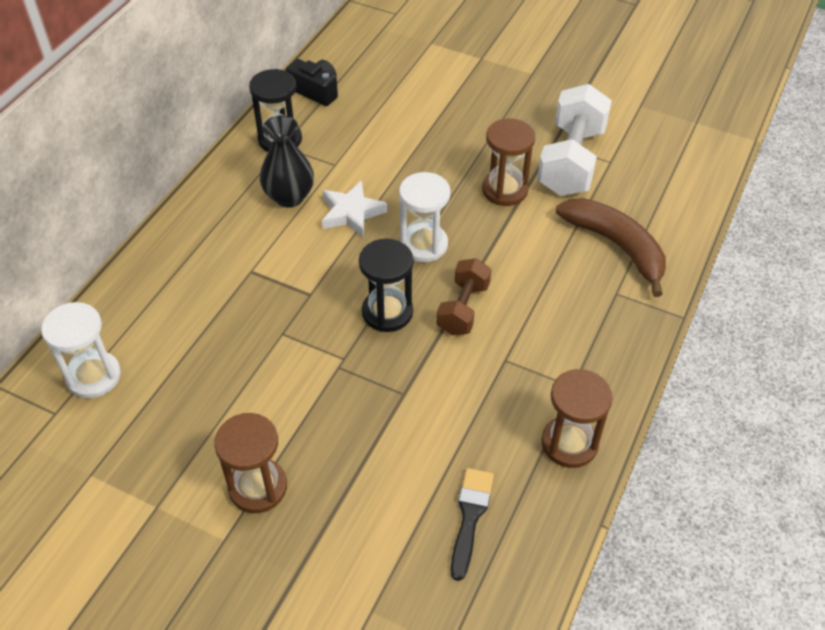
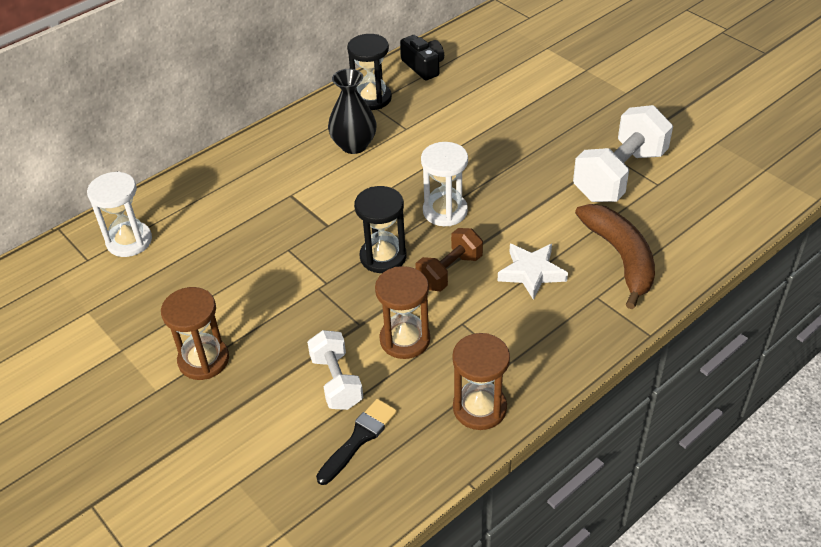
camera: 25 degrees right, 5 degrees down
white star [322,180,387,237] -> white star moved to [498,244,568,300]
brown hourglass [482,119,535,206] -> brown hourglass moved to [375,266,430,359]
none -> white dumbbell [307,330,363,410]

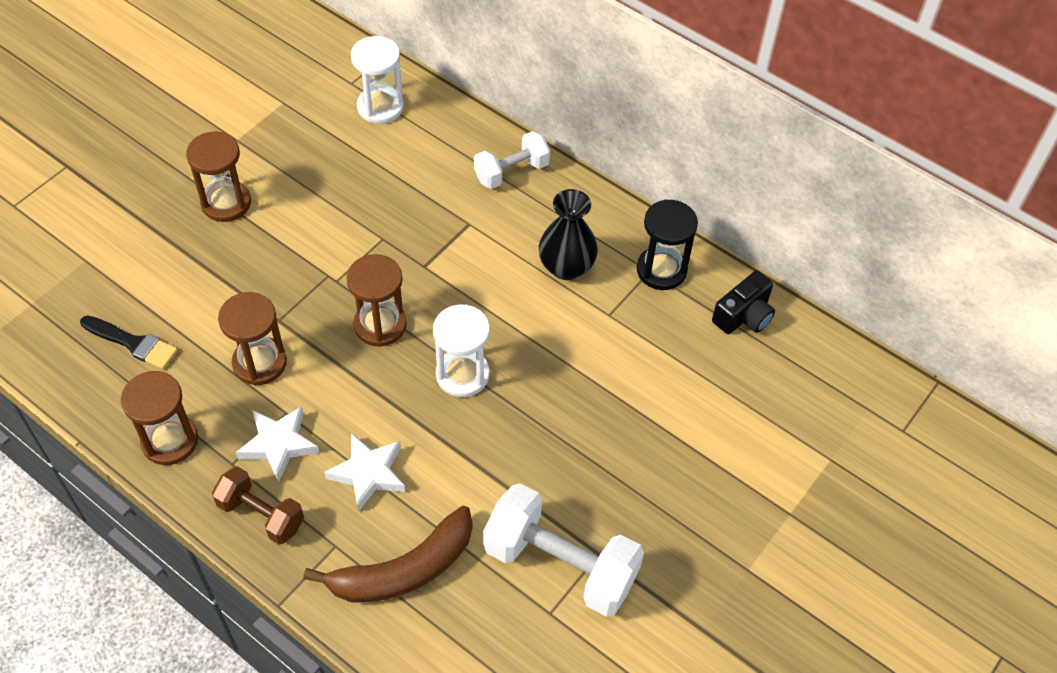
camera: 75 degrees right, 10 degrees up
white dumbbell [307,330,363,410] -> white dumbbell moved to [474,131,550,189]
black hourglass [354,186,406,273] -> brown hourglass [346,254,407,347]
brown dumbbell [415,228,483,291] -> brown dumbbell moved to [212,466,304,545]
none -> white star [236,406,319,482]

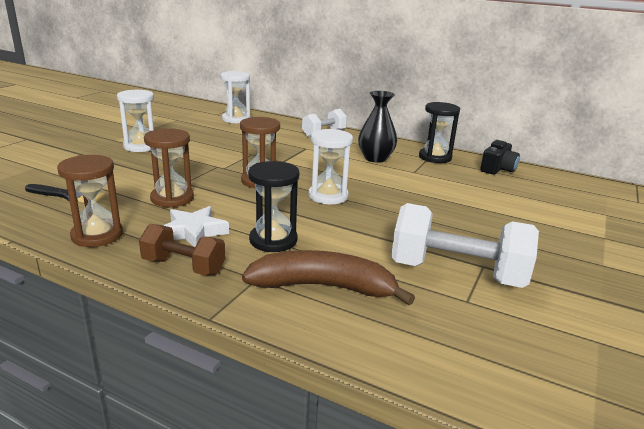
camera: 10 degrees left, 30 degrees down
brown hourglass [186,131,251,222] -> white hourglass [117,89,154,152]
brown banana [303,506,473,603] -> brown banana turned 135 degrees counterclockwise [242,250,415,305]
white star [324,433,405,512] -> black hourglass [248,161,299,252]

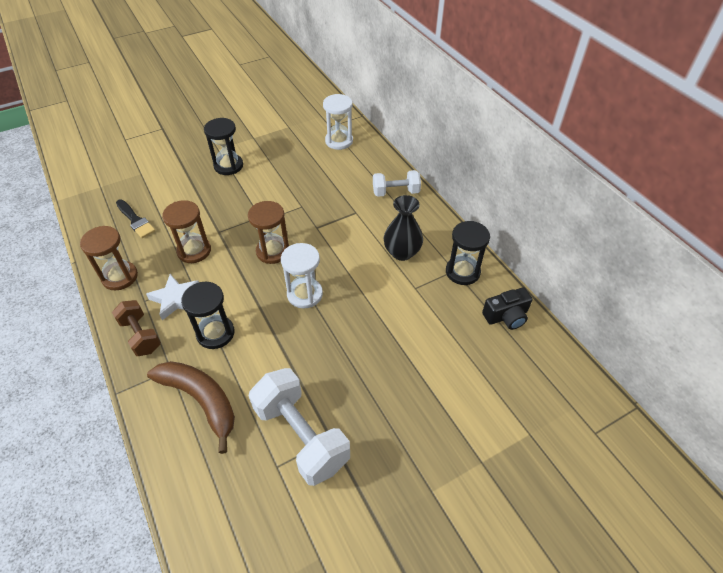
camera: 35 degrees right, 25 degrees up
white hourglass [117,89,154,152] -> black hourglass [204,118,243,175]

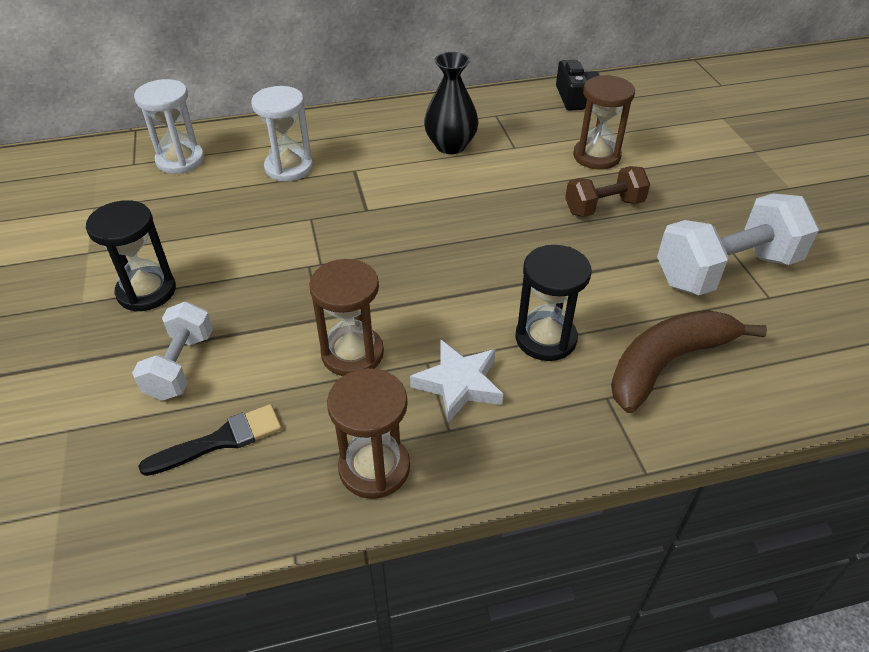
camera: 75 degrees left, 5 degrees down
brown dumbbell [112,300,161,356] -> brown dumbbell moved to [565,166,650,217]
brown hourglass [248,201,289,264] -> brown hourglass moved to [573,75,635,170]
white hourglass [281,243,323,309] -> white hourglass moved to [251,86,313,181]
white dumbbell [373,170,421,197] -> white dumbbell moved to [132,302,213,401]
black hourglass [446,221,490,285] -> none

